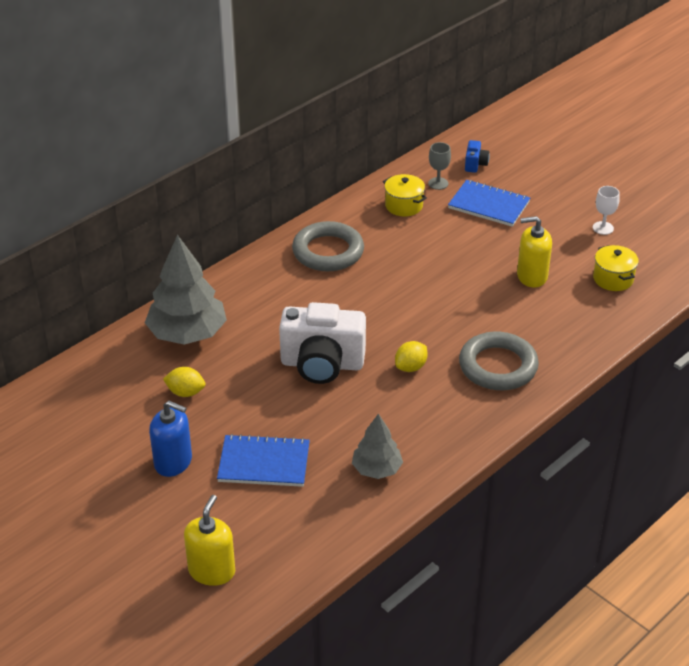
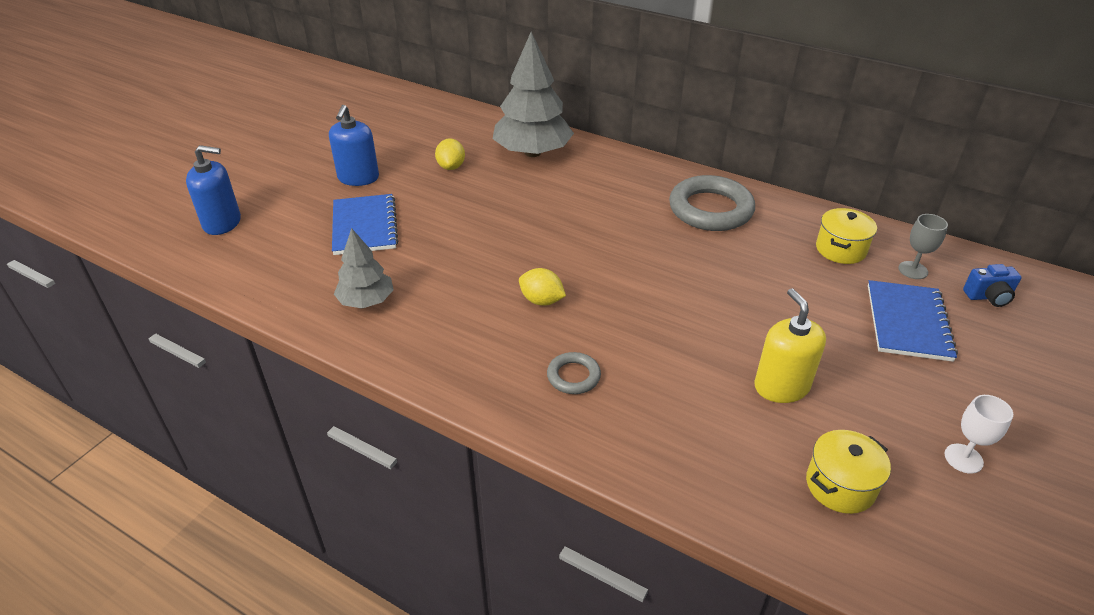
camera: 75 degrees right, 0 degrees up
yellow soap dispenser [184,495,235,586] -> blue soap dispenser [186,145,241,235]
white camera [279,302,366,384] -> none
grey ring [459,331,539,390] -> grey ring [547,352,601,394], size x0.50

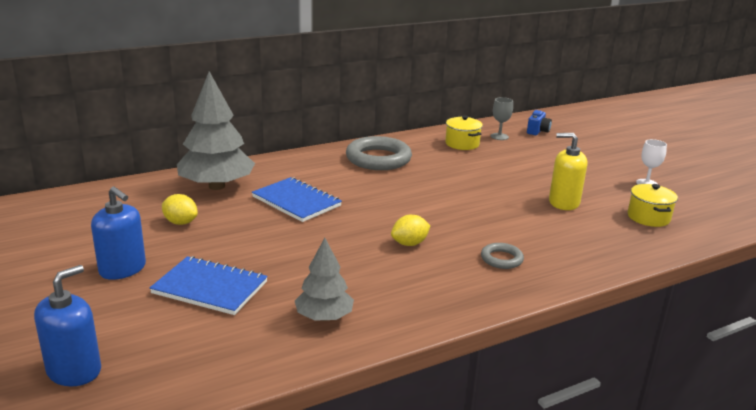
camera: 60 degrees left, 15 degrees down
blue notebook [868,280,958,362] -> blue notebook moved to [252,177,342,222]

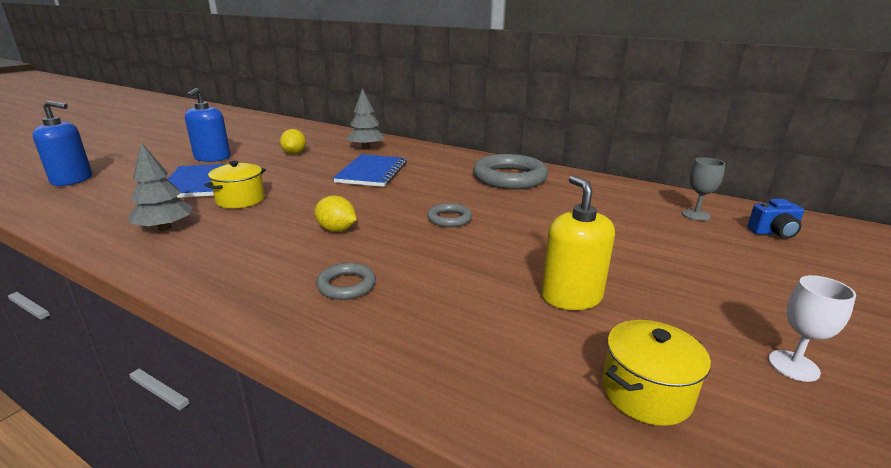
camera: 60 degrees right, 0 degrees up
grey tree [177,71,255,190] -> grey tree [346,88,385,149], size x0.57
yellow pot [445,115,483,150] -> yellow pot moved to [204,161,266,208]
none -> grey ring [427,203,472,227]

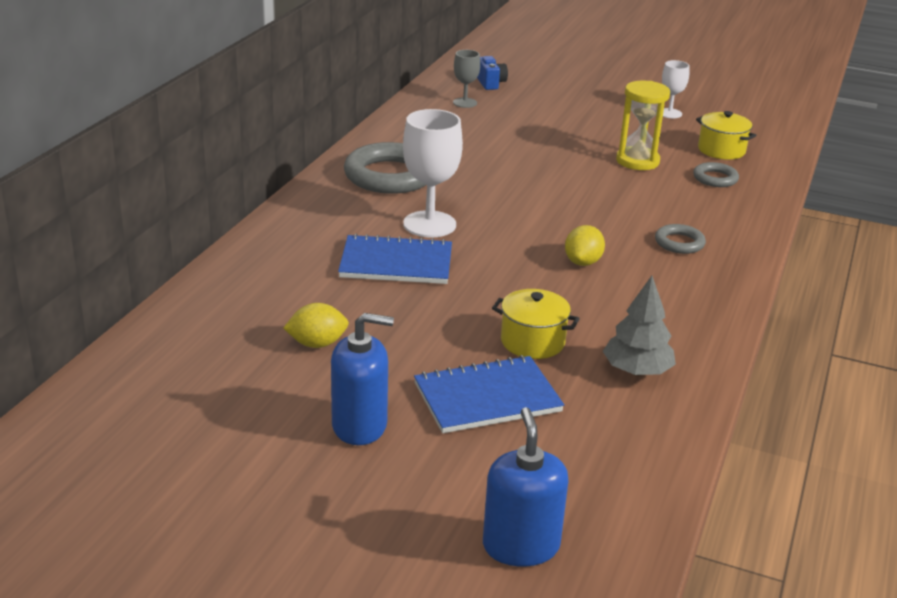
camera: 100 degrees left, 5 degrees up
grey tree [346,88,385,149] -> none
grey ring [427,203,472,227] -> grey ring moved to [693,162,739,187]
yellow soap dispenser [541,175,615,310] -> yellow hourglass [616,81,670,170]
none -> white goblet [403,109,463,238]

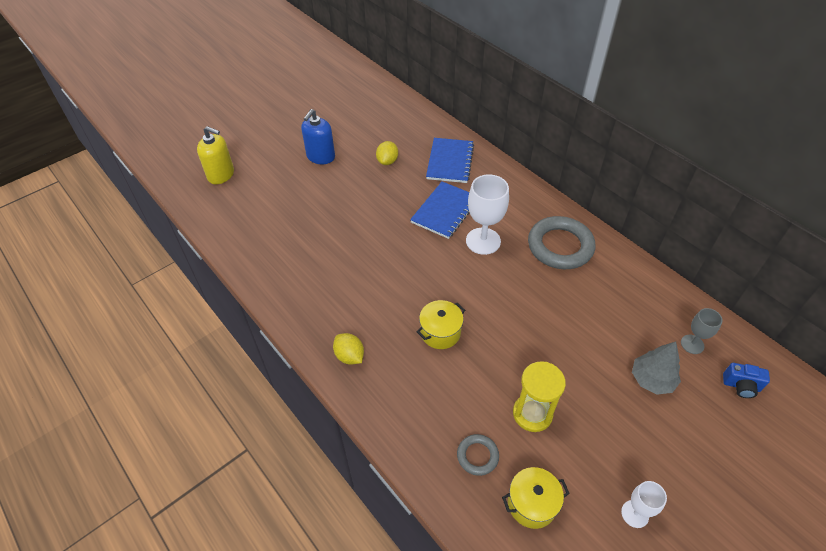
camera: 120 degrees right, 20 degrees up
blue notebook [414,355,564,433] -> blue notebook moved to [426,138,474,183]
blue soap dispenser [483,407,568,567] -> yellow soap dispenser [197,126,234,184]
yellow pot [492,289,580,359] -> yellow pot moved to [417,300,465,349]
yellow lemon [565,225,605,266] -> yellow lemon moved to [333,333,364,365]
grey tree [603,276,676,376] -> grey tree moved to [632,342,681,395]
grey ring [655,224,706,254] -> none

